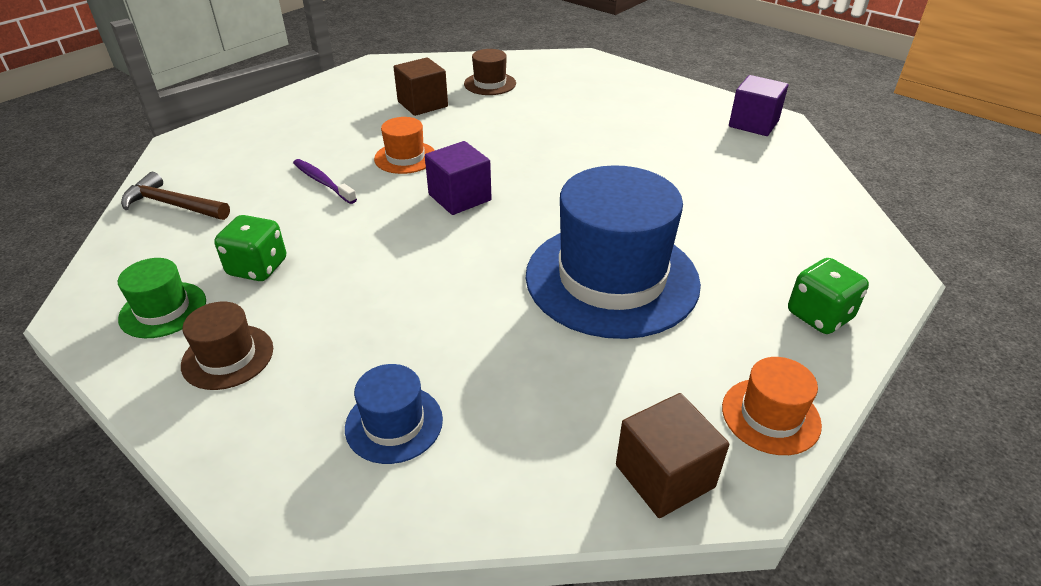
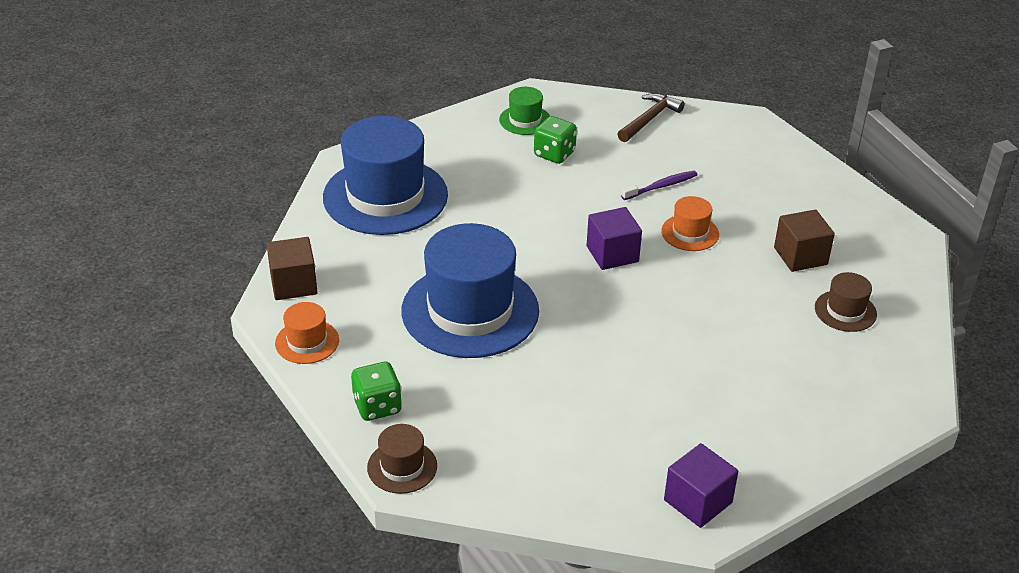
camera: 105 degrees right, 0 degrees up
brown hat [181,301,273,390] -> brown hat moved to [367,424,437,494]
blue hat [345,364,443,464] -> blue hat [323,116,448,235], size x2.22

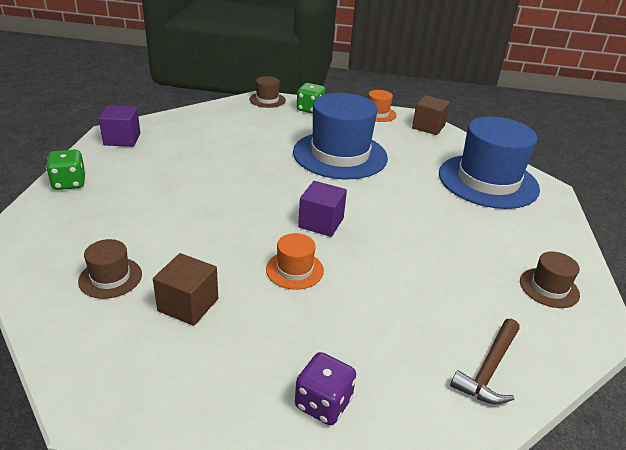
camera: 130 degrees right, 5 degrees down
green hat [499,87,550,135] -> brown hat [520,251,580,308]
green dice [534,116,577,164] -> green dice moved to [46,150,86,190]
brown hammer [617,93,685,142] -> brown hammer turned 45 degrees clockwise [450,319,520,404]
purple toothbrush [621,171,697,200] -> none
none -> purple dice [295,352,356,425]

